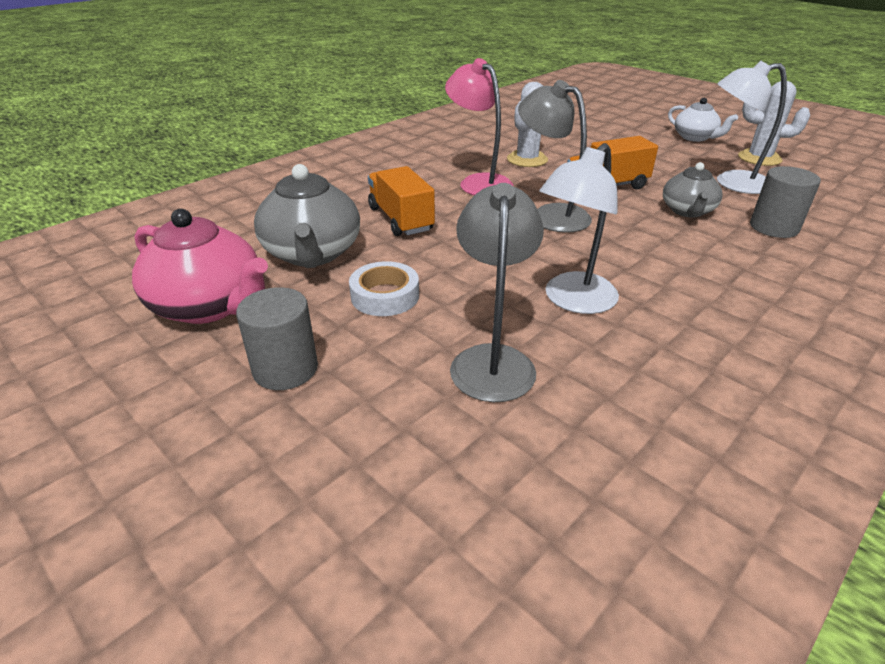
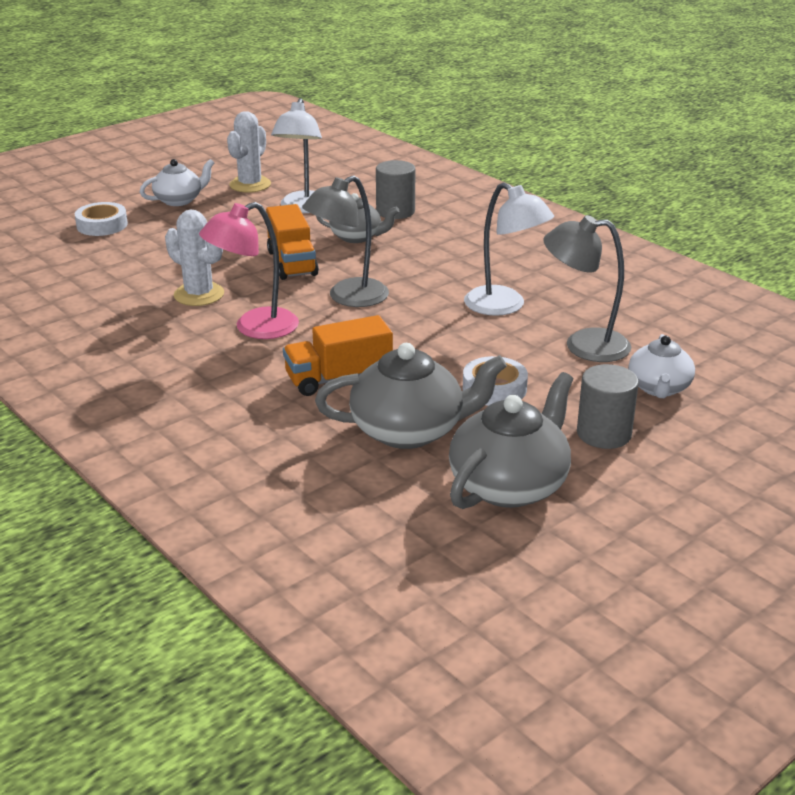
camera: 85 degrees left, 5 degrees down
pink teapot [132,209,268,324] -> grey teapot [449,372,573,509]
none -> white tape [75,202,128,236]
none -> white teapot [628,334,695,398]

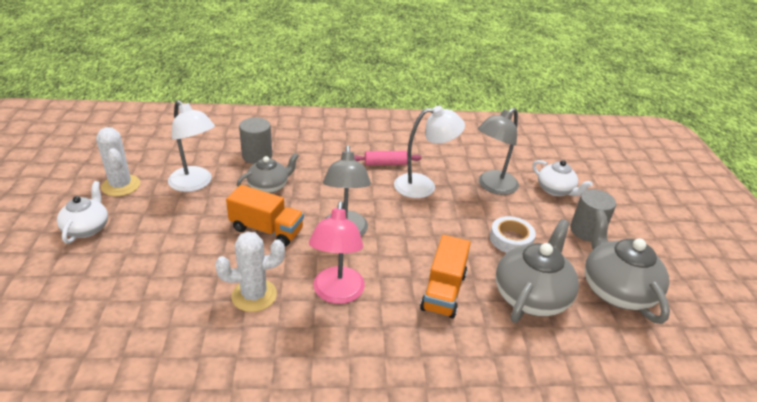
camera: 55 degrees left, 5 degrees up
white tape [75,202,128,236] -> none
none -> pink rolling pin [354,151,422,165]

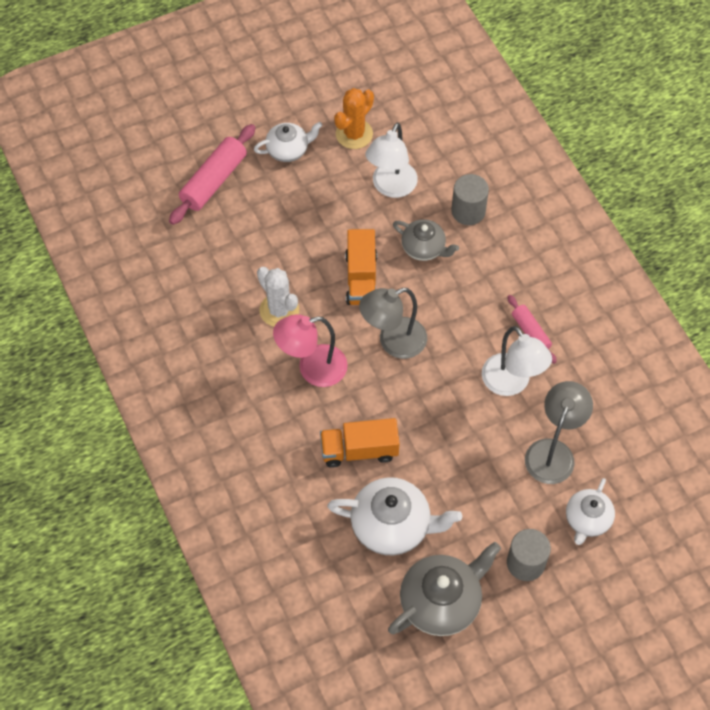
camera: 70 degrees right, 25 degrees up
white cactus [96,127,140,196] -> orange cactus [334,88,374,149]
grey lamp [478,108,519,195] -> grey lamp turned 90 degrees clockwise [525,381,593,484]
white tape [490,216,536,253] -> none
grey teapot [495,219,579,323] -> white teapot [327,477,462,555]
none -> pink rolling pin [169,124,256,225]

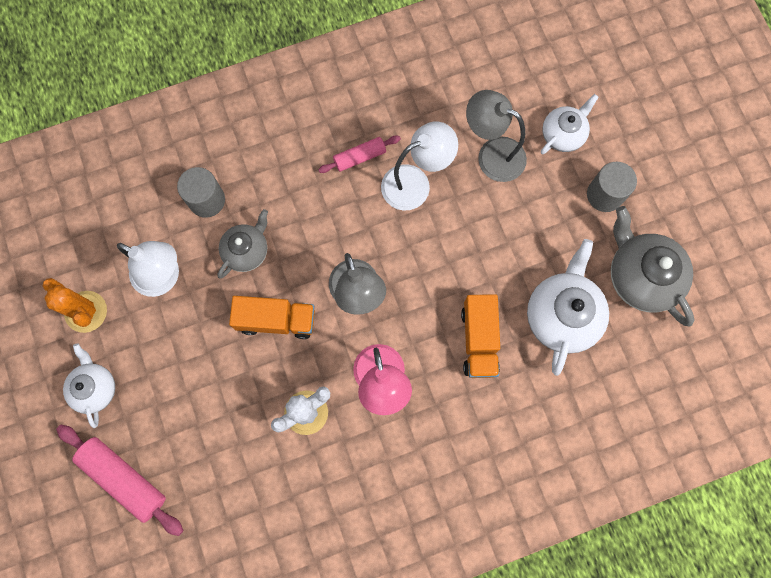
camera: 85 degrees left, 15 degrees up
white teapot [566,478,615,545] -> white teapot turned 75 degrees counterclockwise [541,94,599,154]

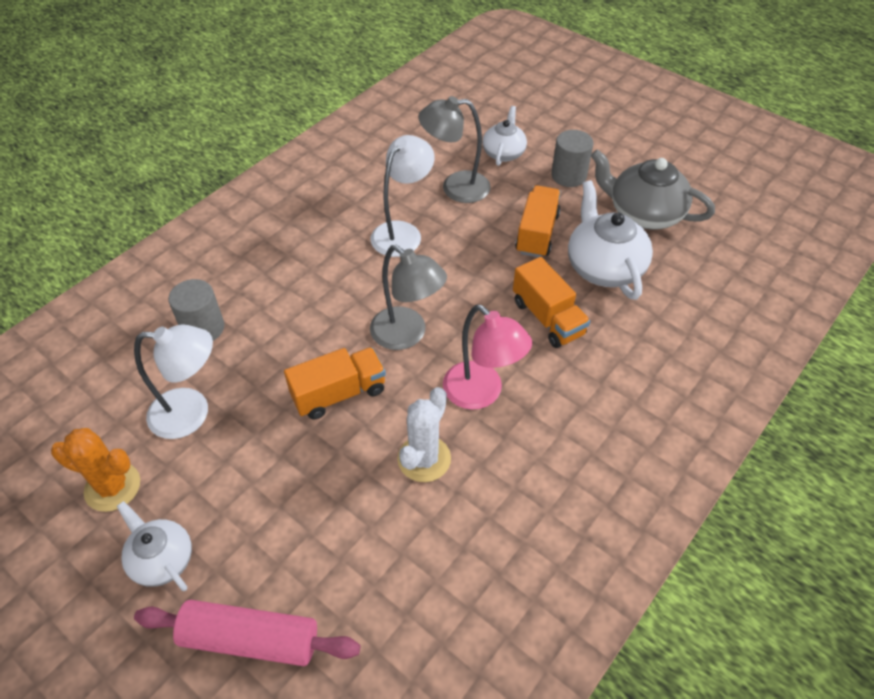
camera: 30 degrees left, 25 degrees down
grey teapot [218,209,268,278] -> none
pink rolling pin [318,136,401,173] -> none
none -> orange truck [515,185,561,257]

